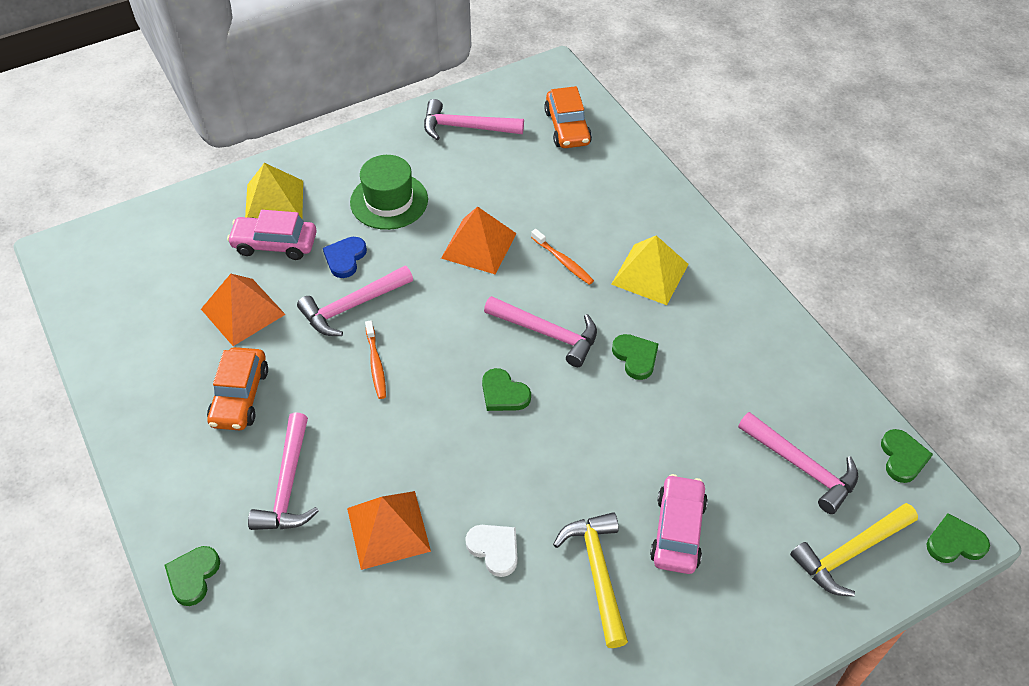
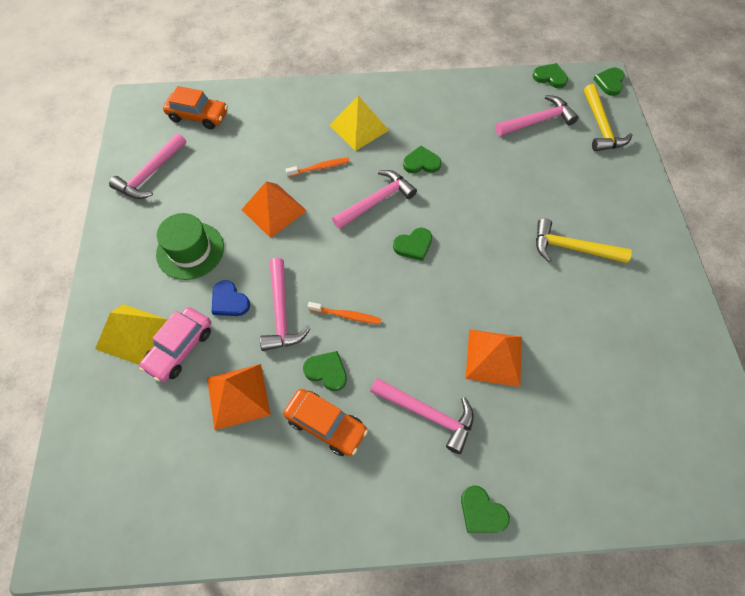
camera: 65 degrees left, 10 degrees up
white heart [465,525,517,577] -> none
pink car [650,474,708,574] -> none
none -> green heart [303,351,347,391]

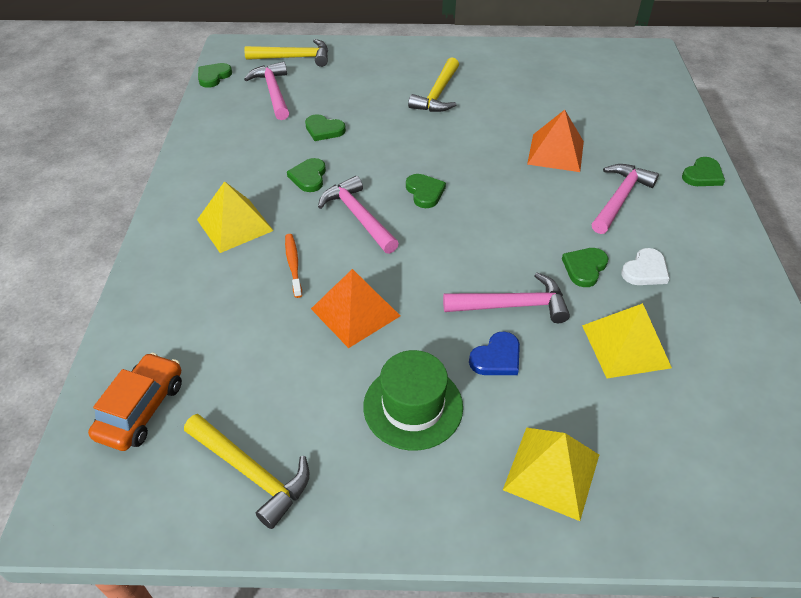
camera: 85 degrees left, 15 degrees down
pink hammer [109,133,186,199] -> yellow hammer [184,414,310,529]
pink car [139,307,211,382] -> none
orange pyramid [207,364,271,430] -> yellow pyramid [582,303,672,378]
orange car [283,389,368,456] -> white heart [621,248,670,285]
orange toothbrush [307,302,381,324] -> none
green heart [593,68,625,96] -> green heart moved to [305,114,346,141]

